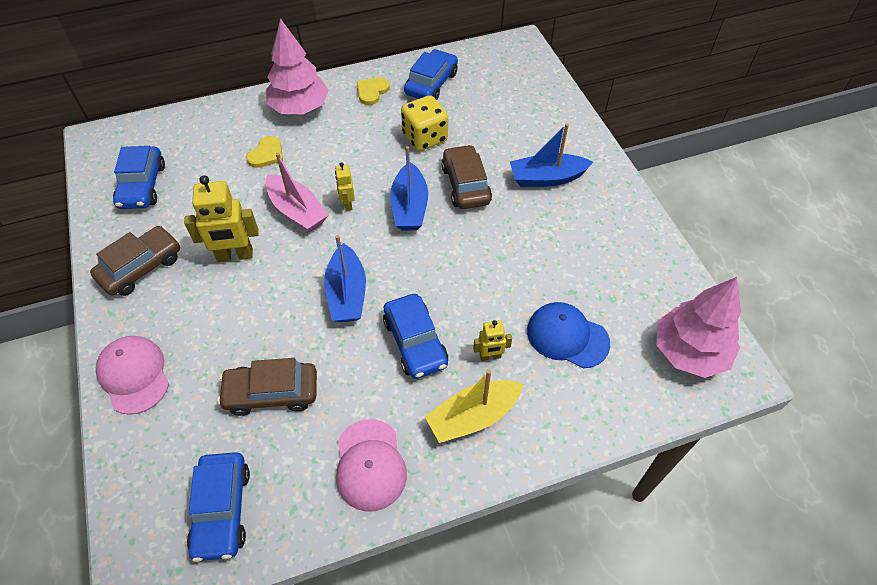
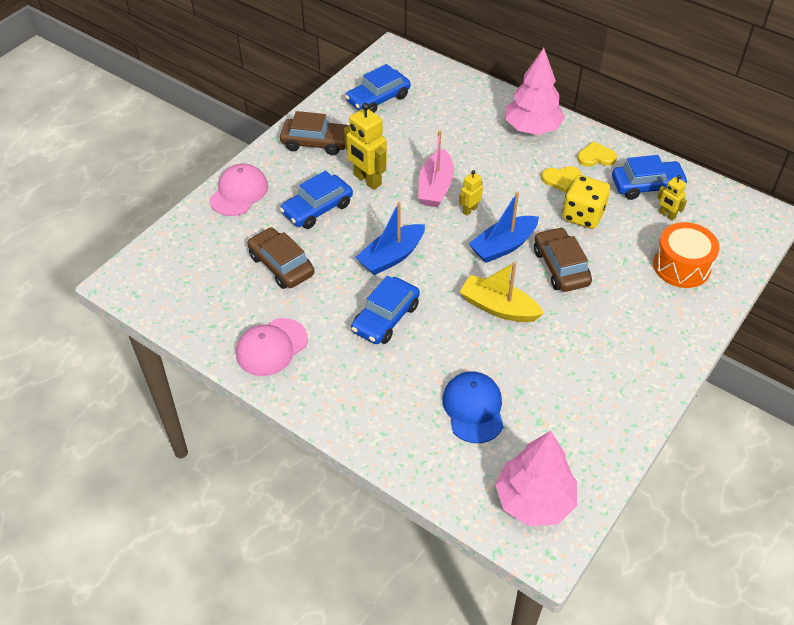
camera: 55 degrees right, 5 degrees down
blue car [187,452,250,562] -> blue car moved to [280,171,353,229]
yellow heart [246,136,283,168] -> yellow heart moved to [541,166,581,193]
yellow boat [424,369,523,443] -> yellow boat moved to [460,261,544,322]
brown car [442,145,492,209] -> brown car turned 60 degrees counterclockwise [534,227,592,292]
yellow robot [473,320,512,361] -> yellow robot moved to [657,175,687,221]
blue boat [510,123,593,187] -> none
none -> orange drum [653,222,719,288]

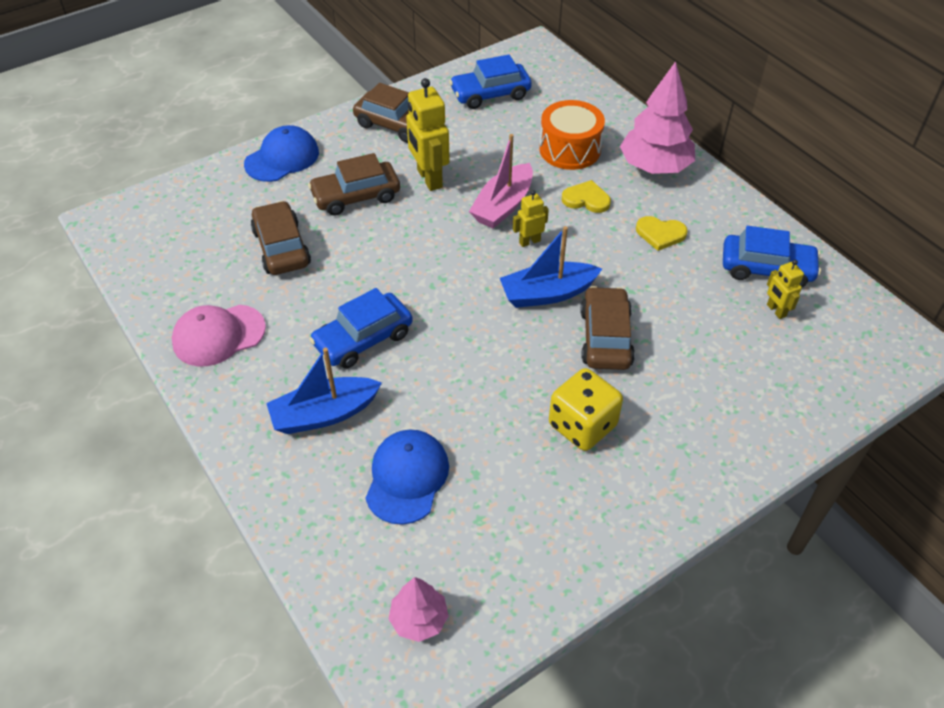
camera: 20 degrees right, 0 degrees up
pink cap [210,163,268,216] -> blue cap [244,125,319,182]
blue car [280,171,353,229] -> brown car [308,153,400,216]
blue boat [355,202,425,275] -> blue boat moved to [266,348,382,434]
yellow boat [460,261,544,322] -> none
pink tree [495,431,577,526] -> pink tree [389,577,449,642], size x0.54
yellow dice [562,175,610,229] -> yellow dice moved to [549,368,623,451]
yellow heart [577,141,617,167] -> yellow heart moved to [562,180,611,213]
orange drum [653,222,719,288] -> orange drum moved to [539,100,605,170]

